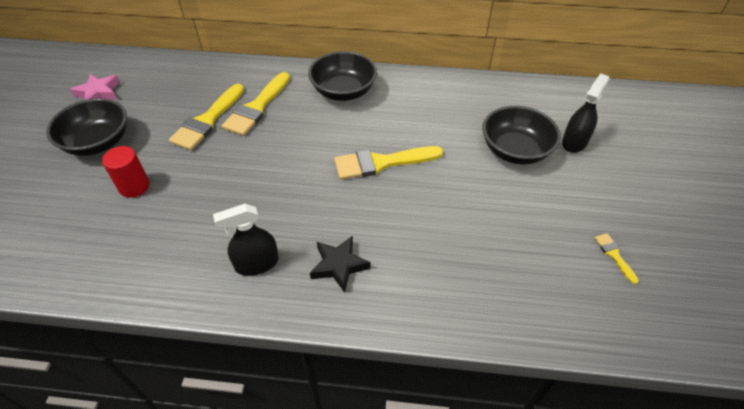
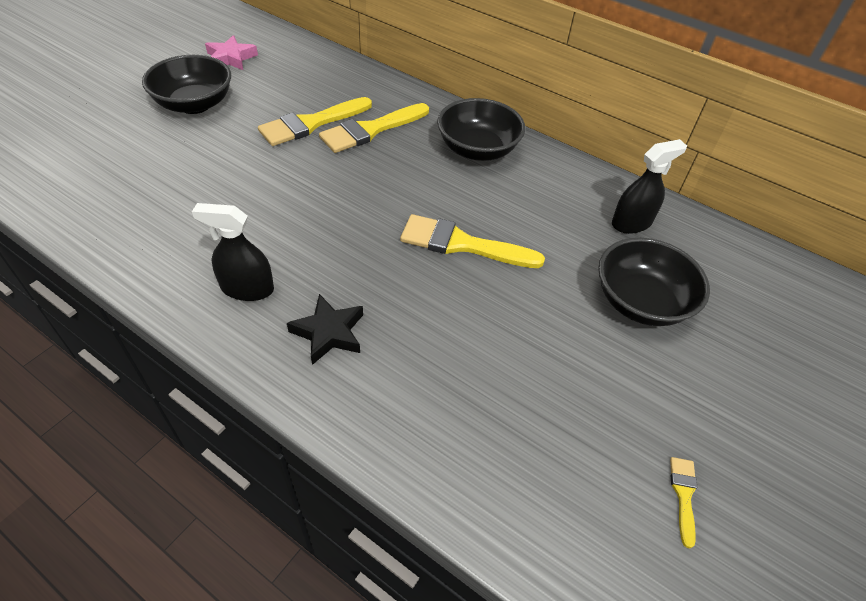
camera: 25 degrees right, 0 degrees up
red cylinder [102,146,150,198] -> none
black spray bottle [562,73,609,153] -> black spray bottle moved to [612,139,687,234]

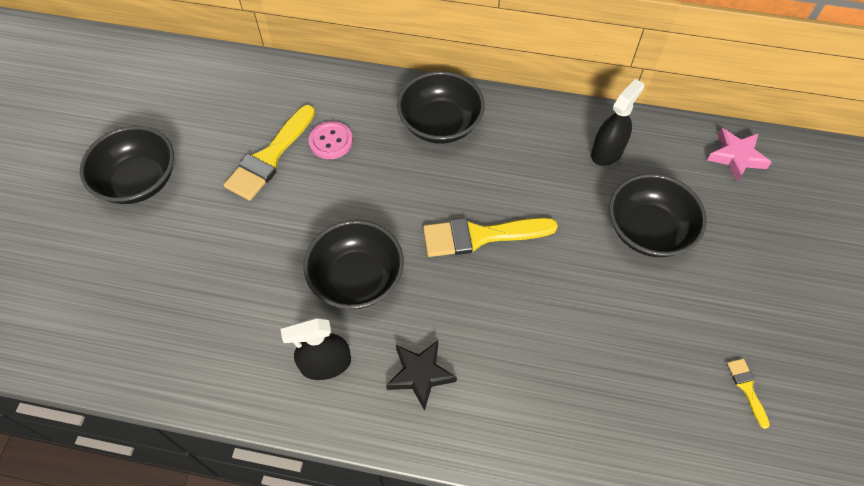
camera: 20 degrees left, 10 degrees up
pink star [205,35,258,70] -> pink star moved to [707,128,772,182]
yellow brush [319,103,429,153] -> pink button [308,121,353,159]
none -> black bowl [304,220,404,309]

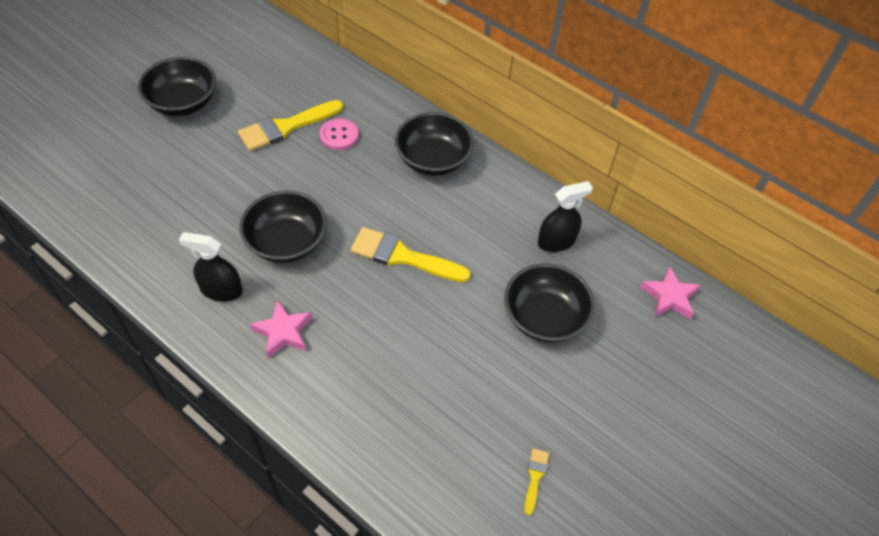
camera: 25 degrees right, 5 degrees down
black star [386,341,457,411] -> pink star [250,300,312,358]

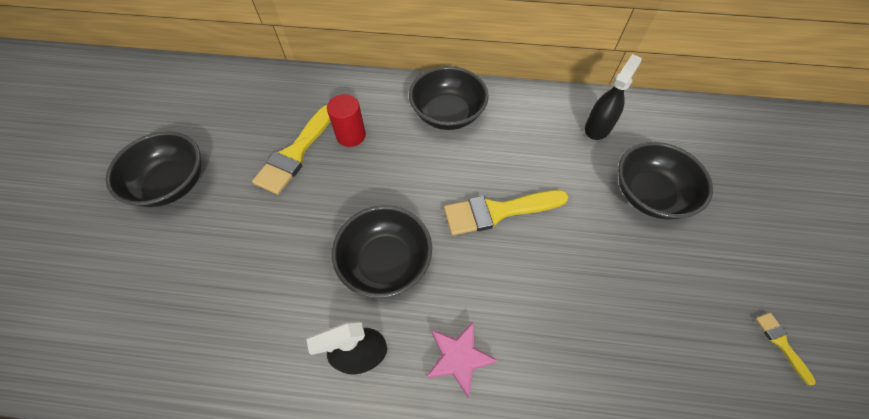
camera: 30 degrees left, 5 degrees up
pink button [320,119,359,150] -> red cylinder [327,94,366,147]
pink star [640,266,701,320] -> none

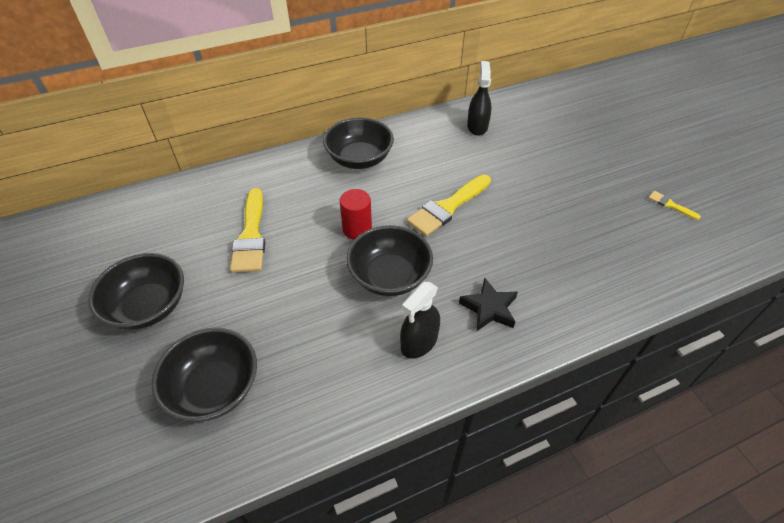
camera: 30 degrees left, 10 degrees down
red cylinder [327,94,366,147] -> red cylinder moved to [340,189,372,240]
pink star [426,321,498,398] -> black star [459,277,518,331]
black bowl [618,142,713,220] -> black bowl moved to [152,328,257,421]

